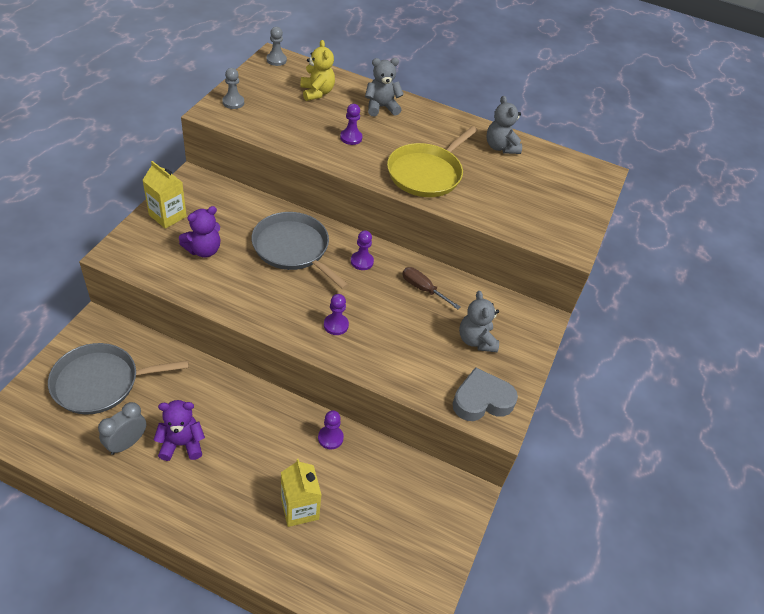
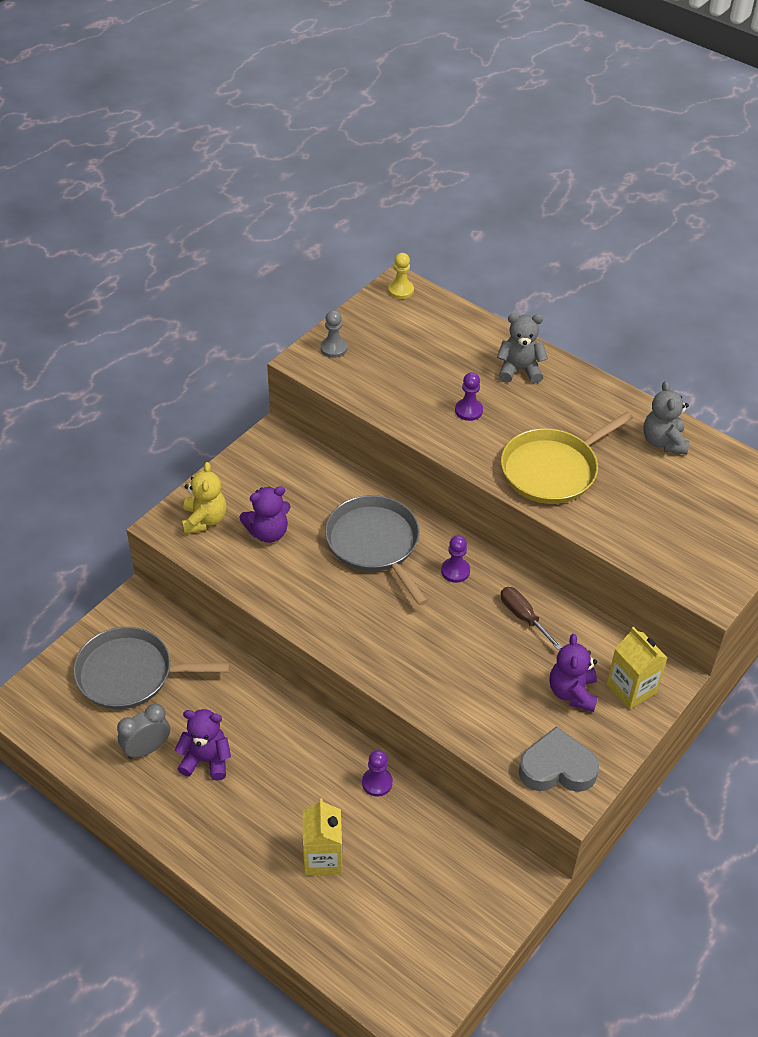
camera: 20 degrees right, 0 degrees up
yellow carton [142,161,187,229] -> yellow carton moved to [607,627,668,709]
grey pawn [266,27,287,66] -> yellow pawn [388,253,414,299]
yellow teddy bear [300,40,335,101] -> yellow teddy bear moved to [182,462,227,534]
purple pawn [324,294,349,335] -> none
grey teddy bear [459,291,499,352] -> purple teddy bear [549,634,598,712]

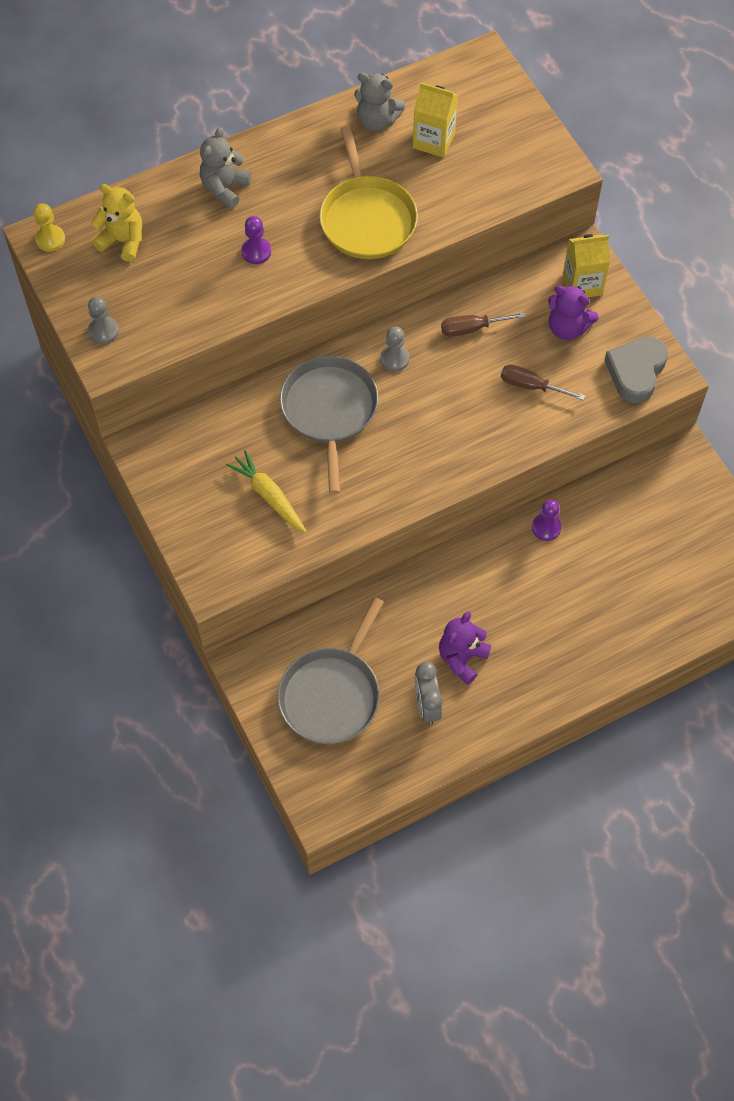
camera: 65 degrees left, 15 degrees up
yellow teddy bear [182,462,227,534] -> yellow teddy bear moved to [91,184,142,262]
purple teddy bear [239,486,291,543] -> yellow carrot [226,450,307,533]
yellow carton [302,798,342,875] -> yellow carton moved to [413,82,458,158]
grey pan [325,495,428,606] -> grey pan turned 90 degrees clockwise [280,356,378,494]
purple pawn [441,535,470,583] -> grey pawn [380,327,409,372]
none -> brown screwdriver [501,365,585,400]

